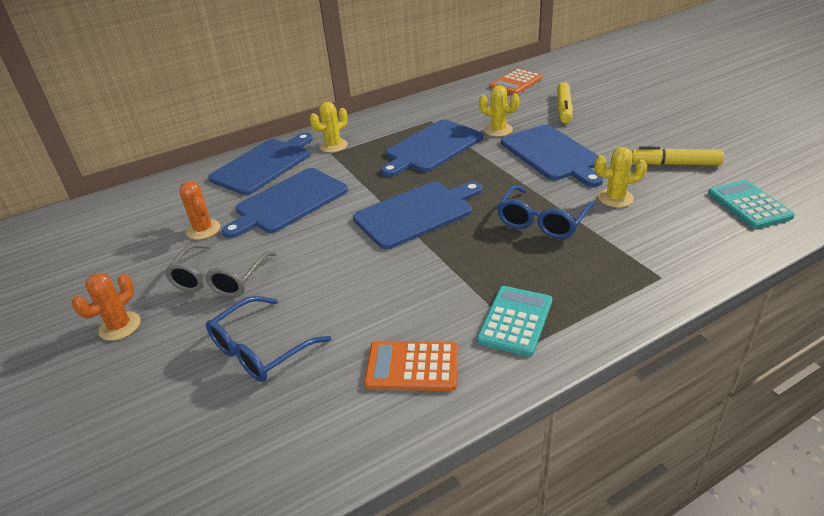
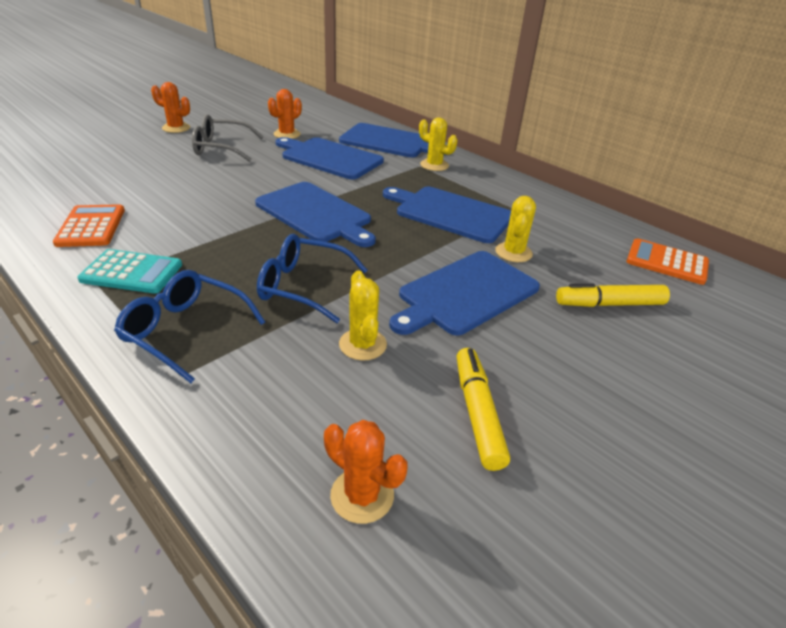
camera: 70 degrees right, 0 degrees up
blue glasses [206,296,331,382] -> blue glasses moved to [114,270,265,383]
turquoise calculator [708,180,795,229] -> orange cactus [324,420,408,524]

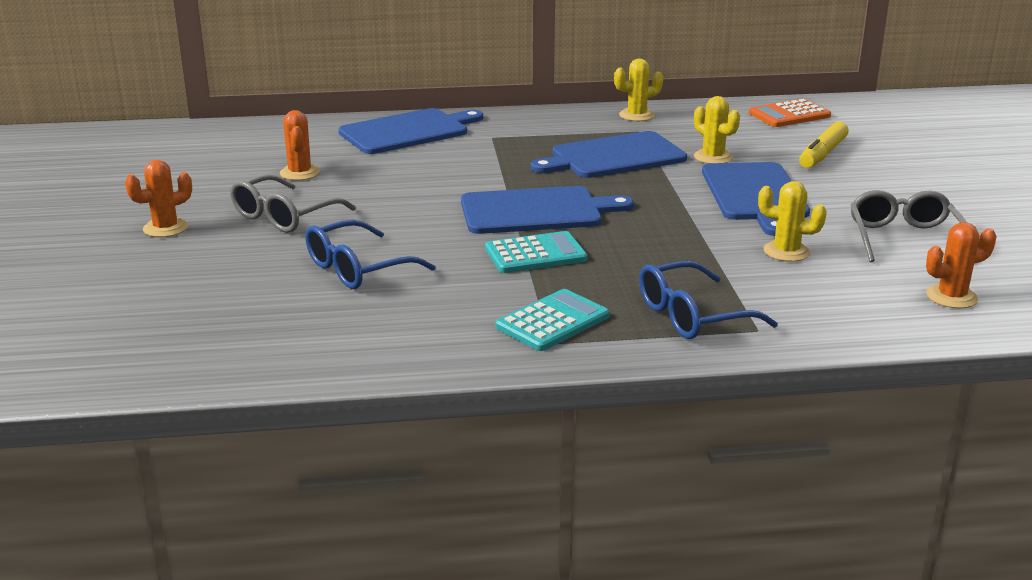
camera: 50 degrees left, 10 degrees down
orange calculator [53,204,125,247] -> none
blue glasses [257,234,368,323] -> blue glasses moved to [306,220,436,289]
blue cutting board [275,137,384,179] -> none
yellow cactus [419,118,457,171] -> yellow cactus moved to [614,59,663,121]
yellow marker [457,348,510,471] -> grey glasses [851,190,966,262]
none -> turquoise calculator [485,231,588,273]

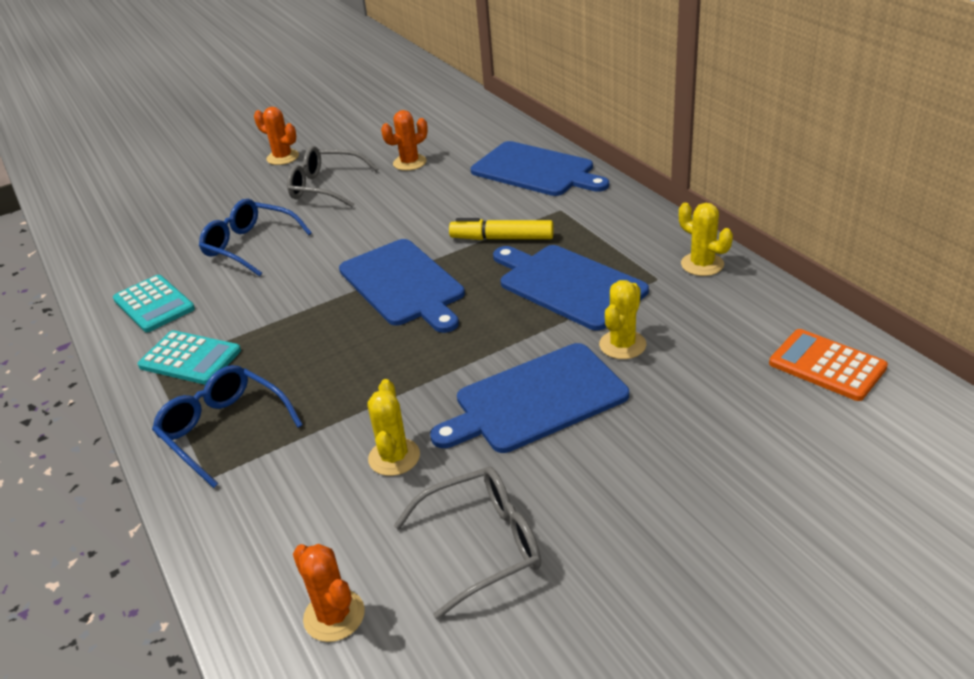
camera: 70 degrees right, 10 degrees up
turquoise calculator [485,231,588,273] -> turquoise calculator moved to [113,275,195,332]
yellow marker [799,122,849,168] -> yellow marker moved to [449,218,554,240]

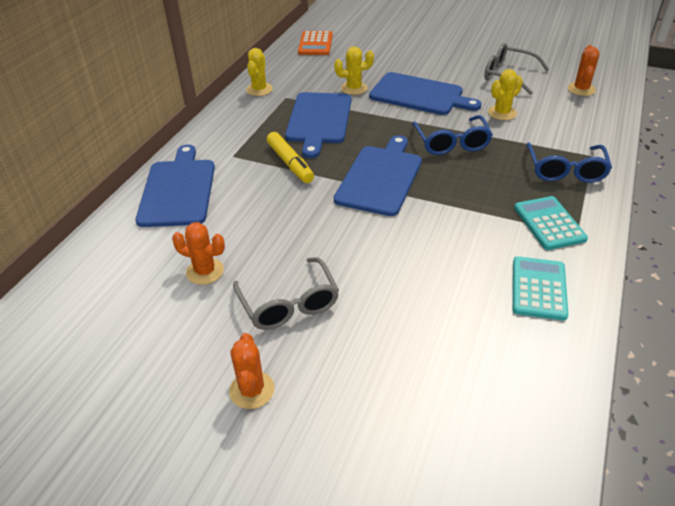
camera: 130 degrees left, 5 degrees up
blue glasses [199,199,312,276] -> blue glasses moved to [412,115,493,155]

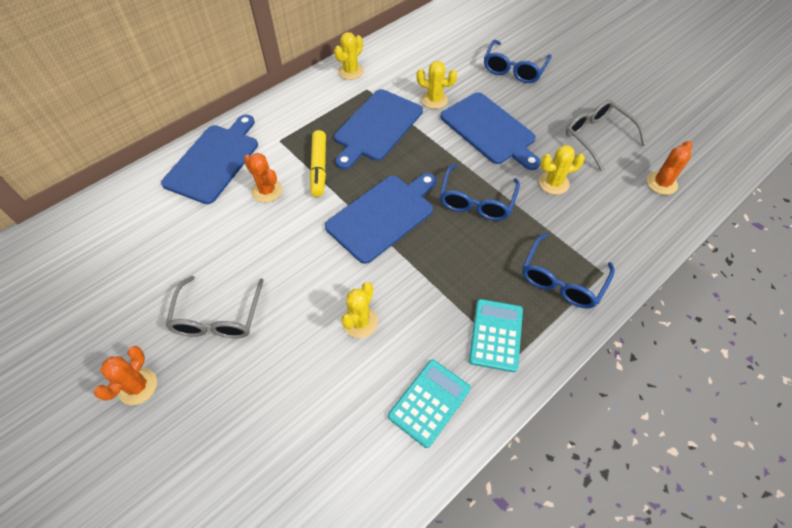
camera: 25 degrees right, 15 degrees up
orange cactus [172,222,225,285] -> orange cactus moved to [244,153,282,203]
orange calculator [298,31,333,55] -> none
none -> yellow cactus [341,282,378,338]
none -> blue glasses [484,40,552,83]

